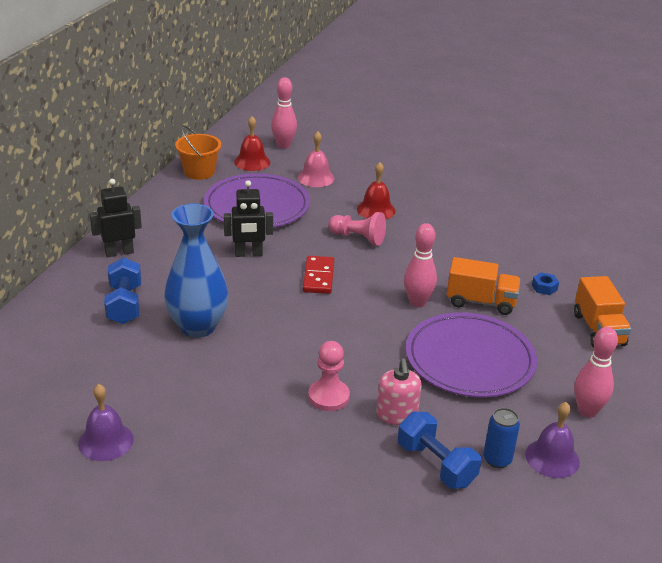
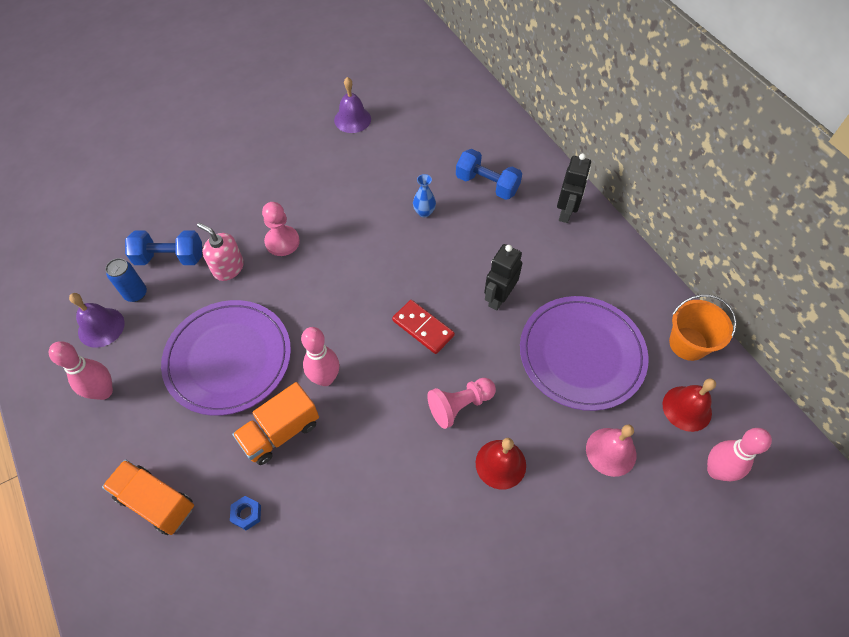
camera: 130 degrees right, 25 degrees up
blue vase [164,204,229,338] -> blue vase [413,174,436,217], size x0.42

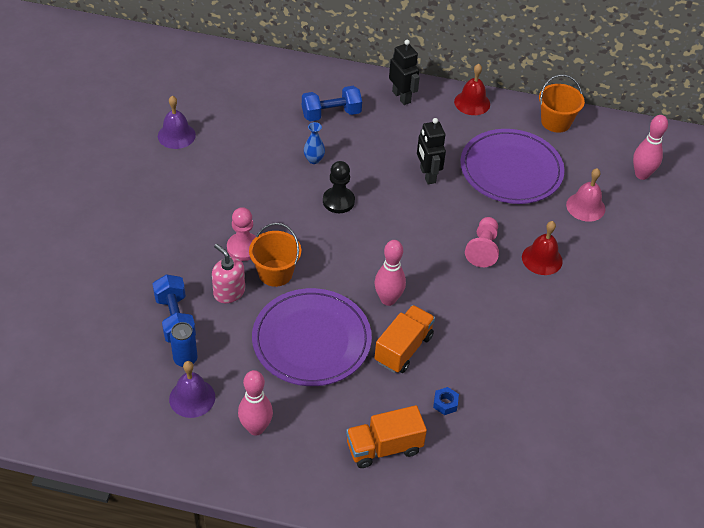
camera: 50 degrees left, 10 degrees down
blue dumbbell [125,231,202,265] -> blue dumbbell turned 60 degrees counterclockwise [153,274,196,343]
pink soap dispenser [197,223,244,281] -> pink soap dispenser turned 60 degrees clockwise [212,244,245,303]
orange truck [232,382,319,465] -> orange truck turned 150 degrees counterclockwise [375,305,435,373]
red domino [392,300,455,354] -> none
red bell [662,378,716,432] -> red bell moved to [454,64,490,115]
none -> orange bucket [249,223,301,287]
none -> black pawn [323,161,355,213]

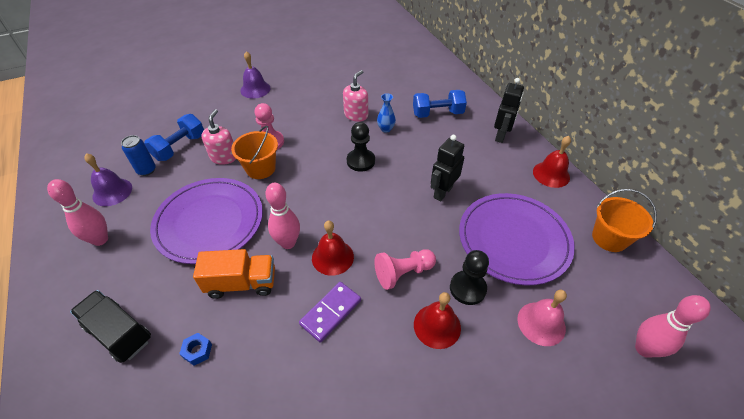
camera: 55 degrees right, 0 degrees up
purple bell [158,96,196,149] -> purple bell moved to [240,51,271,99]
blue dumbbell [302,86,362,121] -> blue dumbbell turned 45 degrees counterclockwise [413,90,467,118]
orange truck [346,405,427,468] -> black truck [70,290,151,363]
none -> purple domino [299,282,361,343]
none -> red bell [312,221,354,276]
none -> pink soap dispenser [343,70,368,122]
none -> black pawn [450,250,489,305]

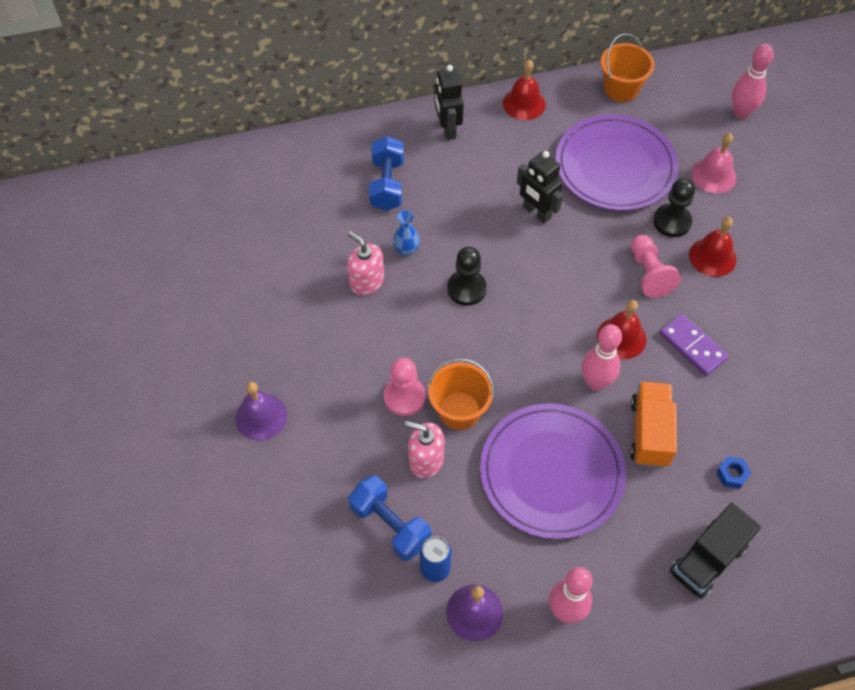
camera: 80 degrees left, 10 degrees up
black robot [494,78,524,143] -> black robot turned 135 degrees counterclockwise [435,65,464,140]

